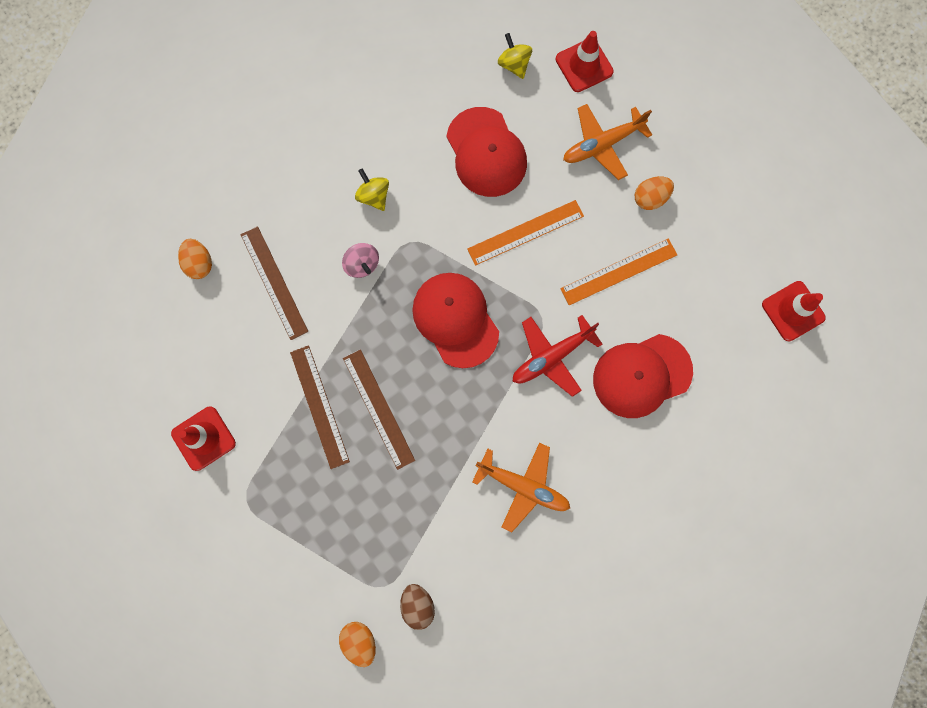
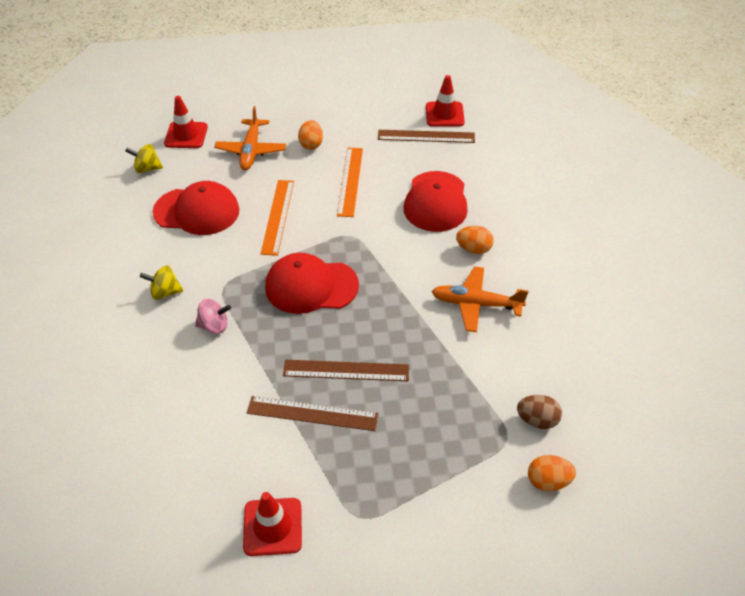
camera: 60 degrees left, 30 degrees down
orange egg [178,239,212,279] -> orange egg moved to [456,226,494,254]
brown ruler [240,226,308,340] -> brown ruler moved to [378,130,475,143]
orange plane [472,443,570,532] -> orange plane turned 135 degrees counterclockwise [431,266,528,332]
red plane [512,315,602,397] -> none

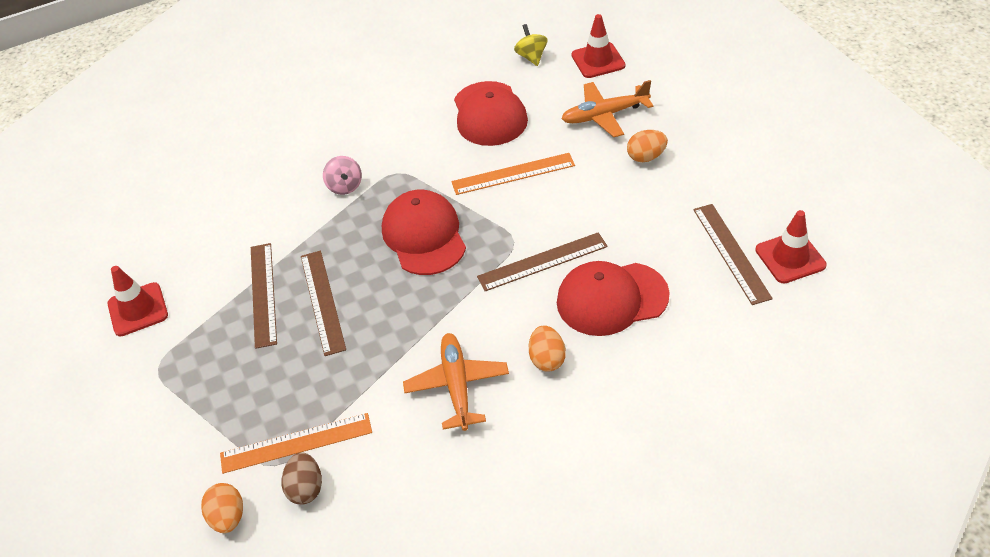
camera: 75 degrees right, 0 degrees up
yellow spinning top [140,265,184,300] -> none
orange ruler [337,147,363,217] -> orange ruler moved to [220,413,372,474]
none -> brown ruler [477,232,608,291]

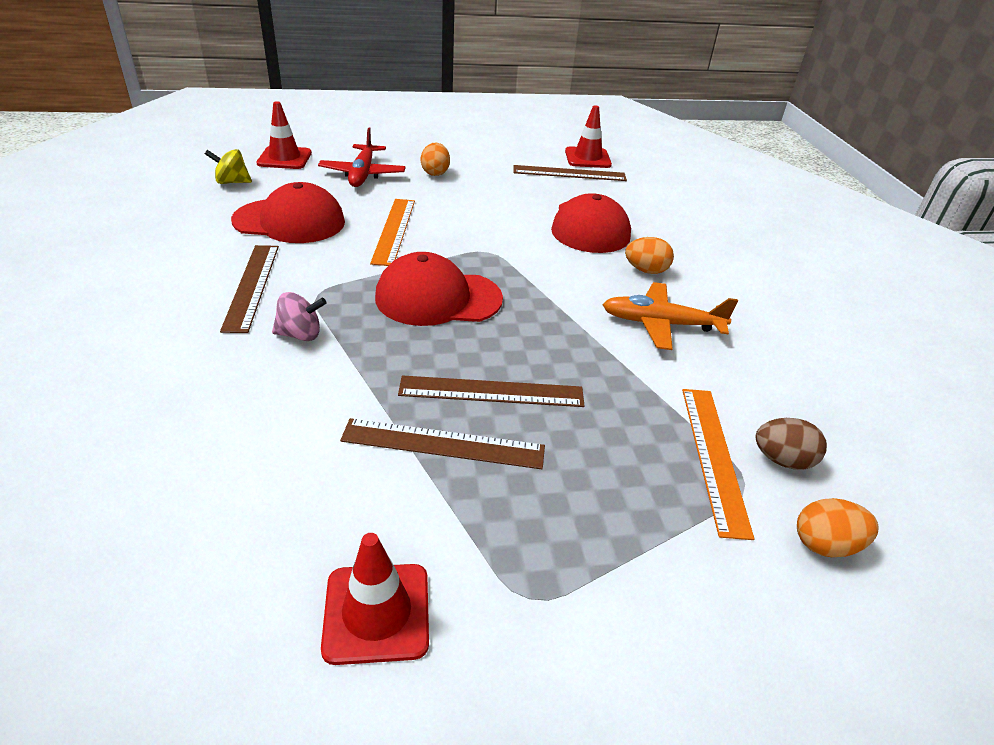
camera: 80 degrees left, 10 degrees down
brown ruler [477,232,608,291] -> brown ruler moved to [220,245,279,333]
orange plane [561,80,653,137] -> red plane [318,127,406,187]

